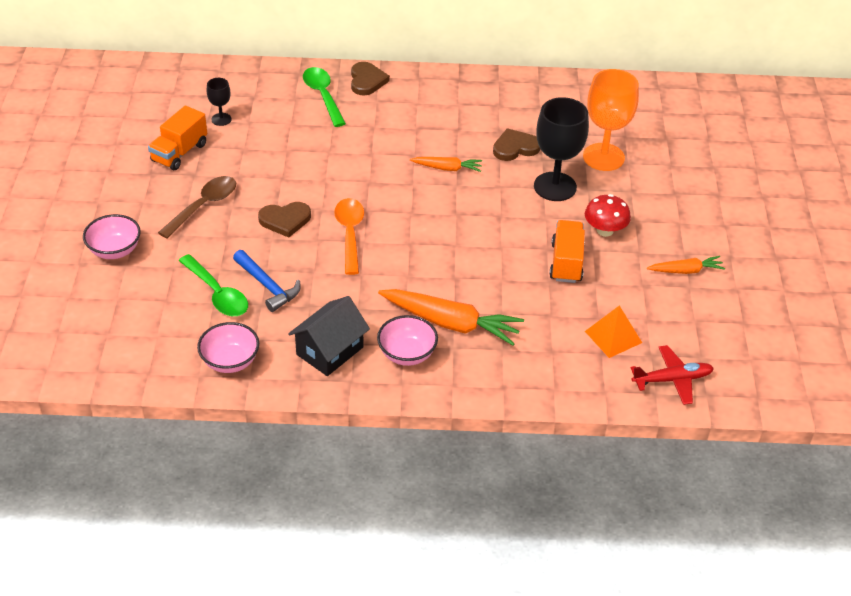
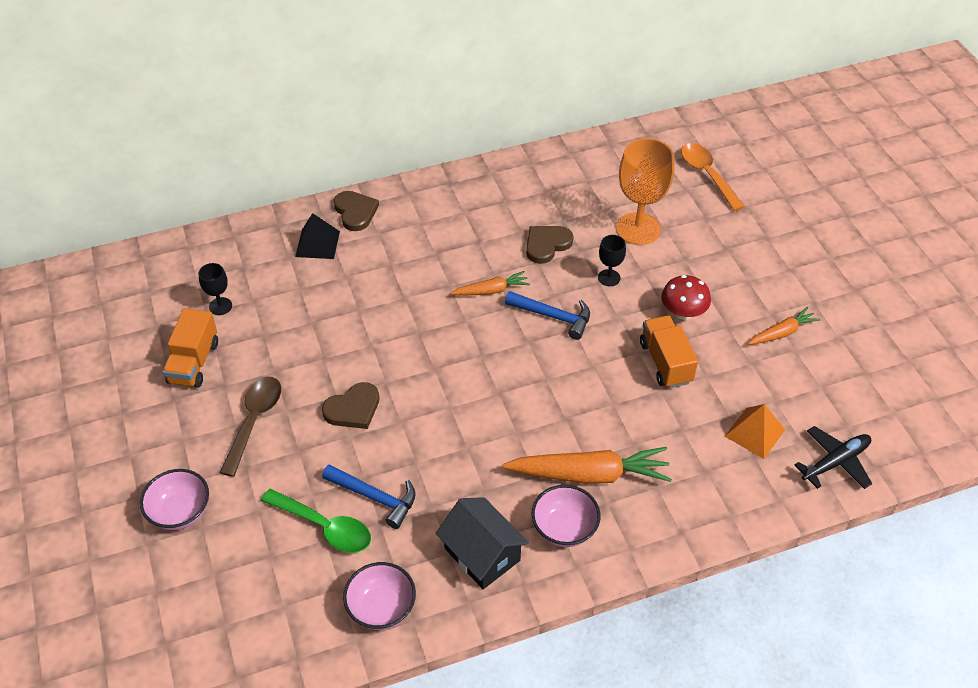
camera: 20 degrees left, 5 degrees up
black house [288,296,370,376] -> black house turned 60 degrees counterclockwise [436,497,529,589]
green spoon [303,67,346,127] -> black pyramid [295,213,340,259]
orange spoon [334,198,364,275] -> orange spoon moved to [681,143,745,211]
black goblet [534,97,589,201] -> black goblet [598,235,626,286], size x0.49
red plane [630,345,714,405] -> black plane [794,426,872,489]
none -> blue hammer [505,291,590,340]

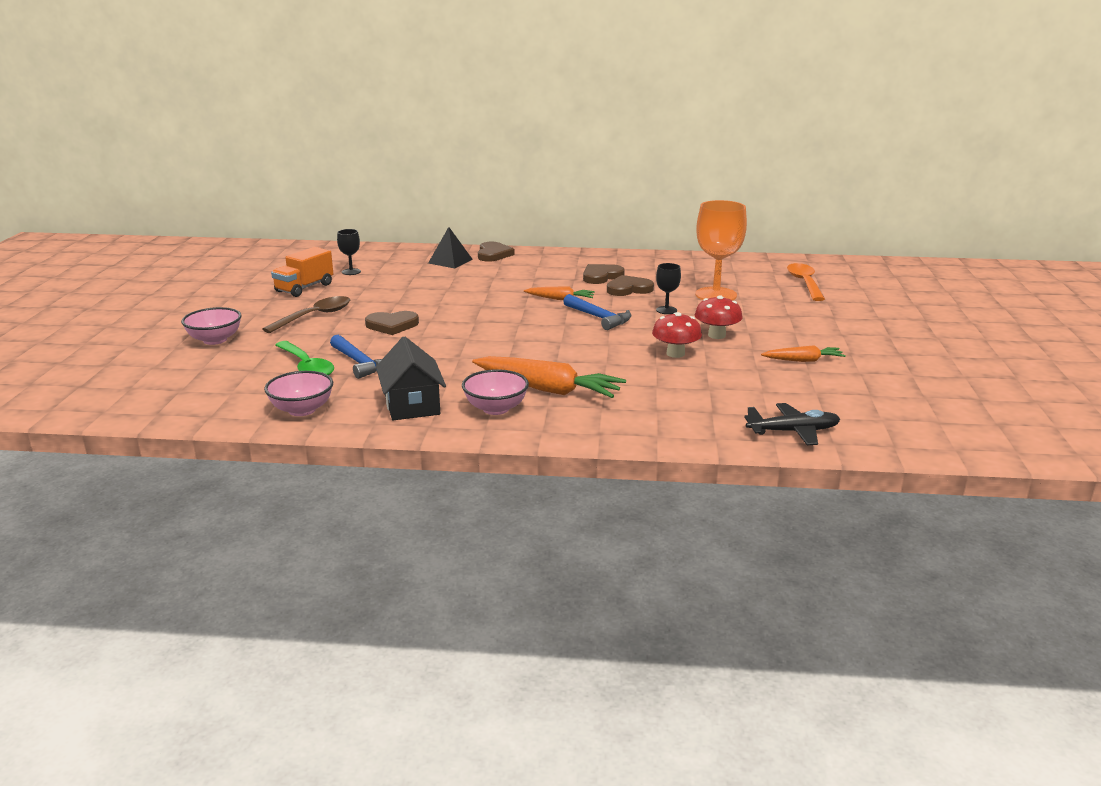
camera: 25 degrees right, 25 degrees down
orange truck [640,316,698,388] -> red mushroom [652,312,702,358]
orange pyramid [725,404,785,459] -> none
none -> brown heart [583,264,625,284]

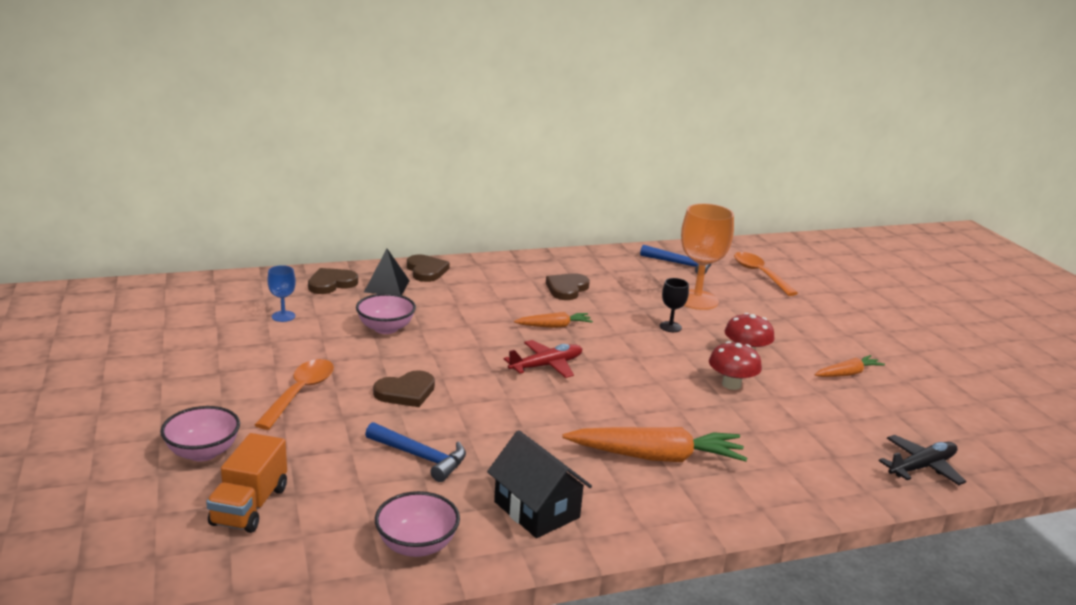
camera: 25 degrees left, 0 degrees up
brown spoon [262,296,350,333] -> orange spoon [255,359,334,430]
orange truck [271,247,333,297] -> orange truck moved to [206,433,287,533]
green spoon [275,341,334,375] -> none
black goblet [337,229,361,275] -> blue goblet [267,265,296,322]
pink bowl [462,369,529,415] -> pink bowl moved to [356,293,416,334]
blue hammer [563,294,631,330] -> blue hammer moved to [640,245,712,274]
brown heart [607,275,654,296] -> brown heart moved to [308,268,358,294]
none -> red plane [504,340,582,378]

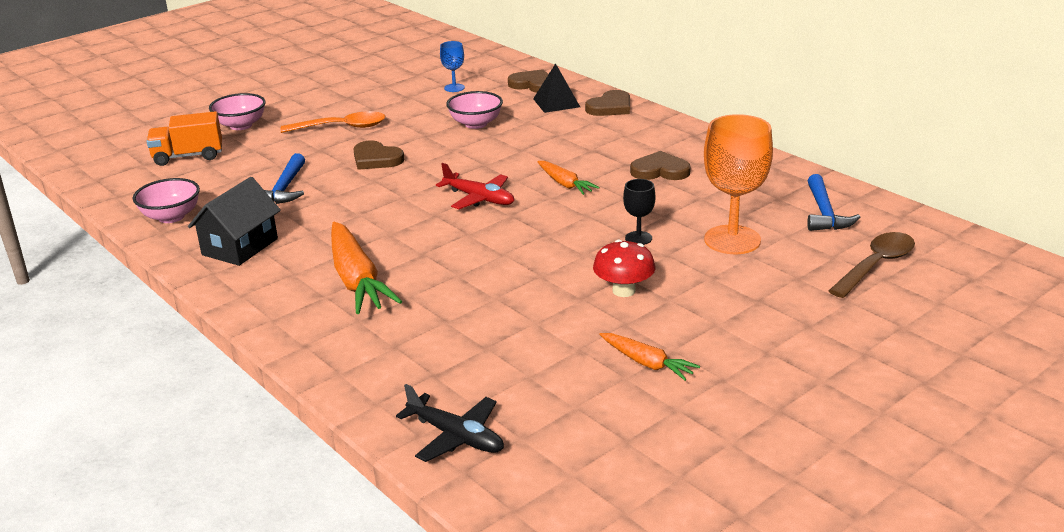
camera: 70 degrees right, 5 degrees up
red mushroom [709,341,762,390] -> none
orange spoon [734,252,798,296] -> brown spoon [829,232,915,298]

